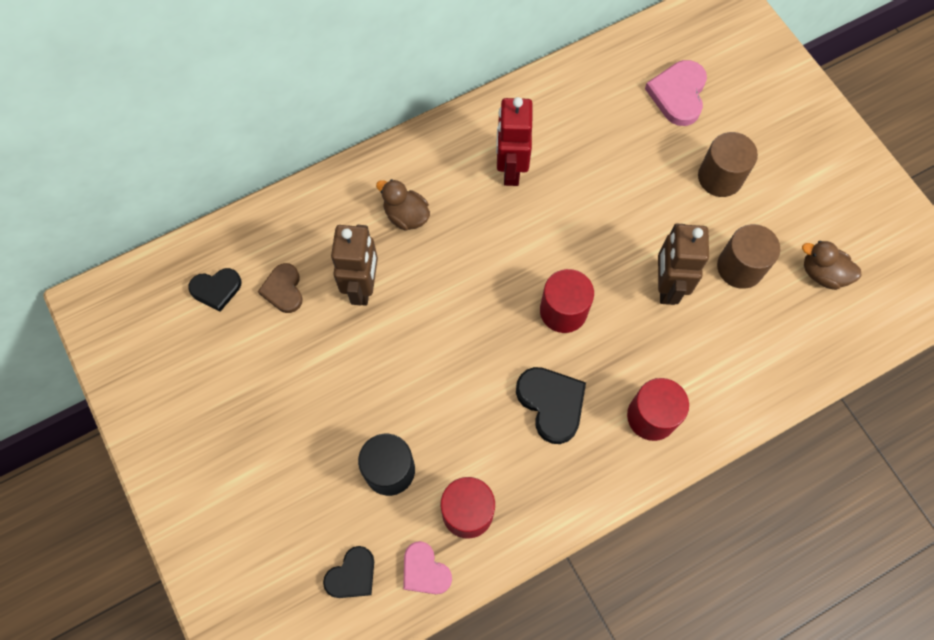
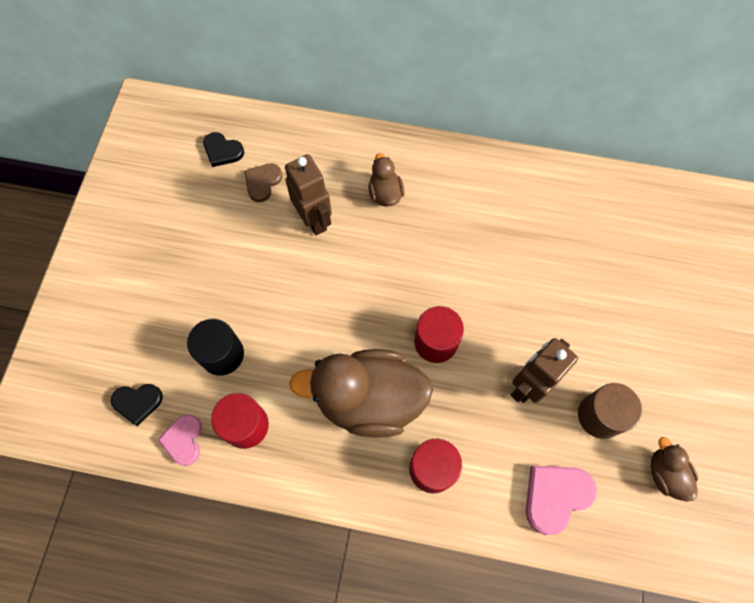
camera: 40 degrees right, 0 degrees up
brown robot [331,225,378,306] -> brown robot turned 75 degrees counterclockwise [285,154,332,235]
red robot [496,97,533,186] -> none
black heart [516,367,586,444] -> brown duck [289,349,433,438]
pink heart [645,60,707,126] -> pink heart moved to [526,466,597,535]
brown cylinder [698,132,758,197] -> none

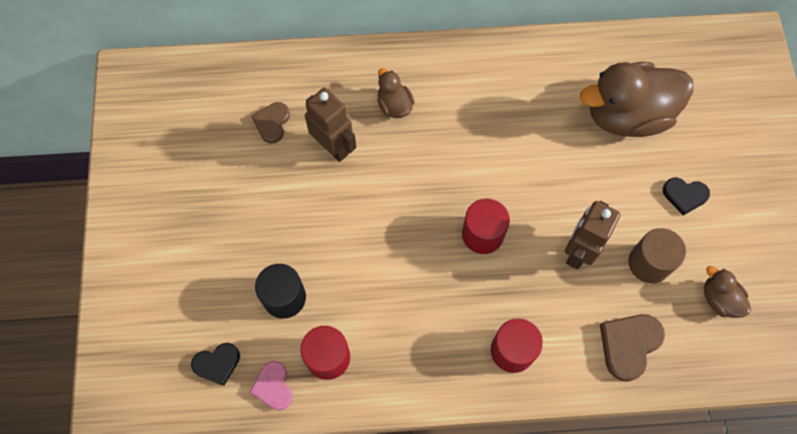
camera: 15 degrees left, 0 degrees up
black heart [203,132,244,167] -> black heart moved to [663,178,710,215]
brown duck [289,349,433,438] -> brown duck moved to [580,62,693,137]
pink heart [526,466,597,535] -> brown heart [600,314,665,382]

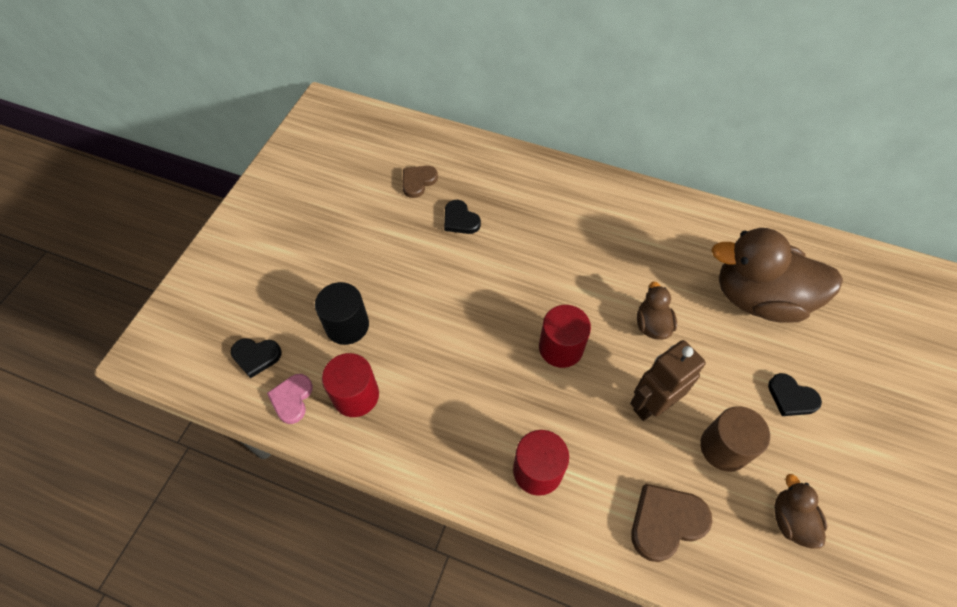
camera: 25 degrees right, 10 degrees down
brown robot [305,88,356,162] -> black heart [444,200,481,234]
brown duck [377,68,415,118] -> brown duck moved to [637,281,677,340]

